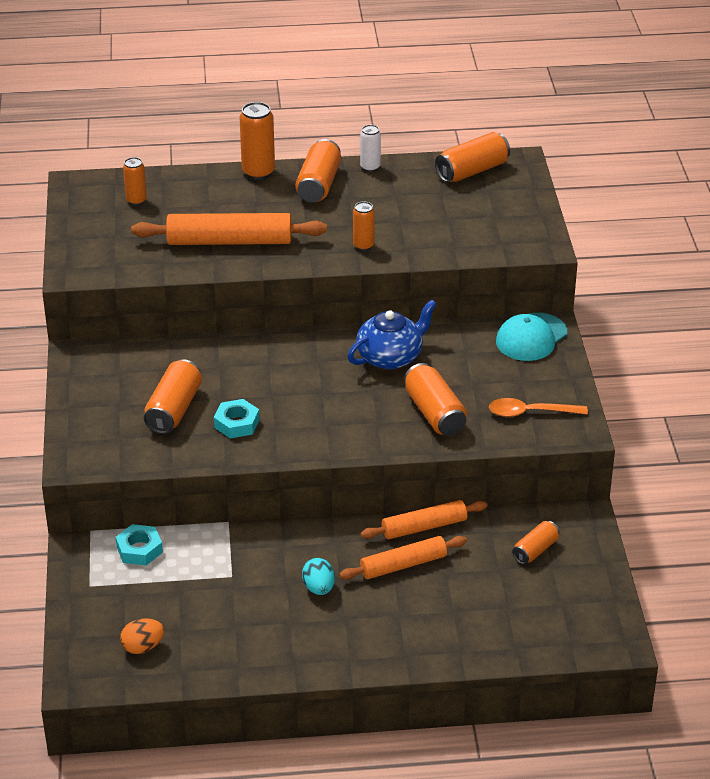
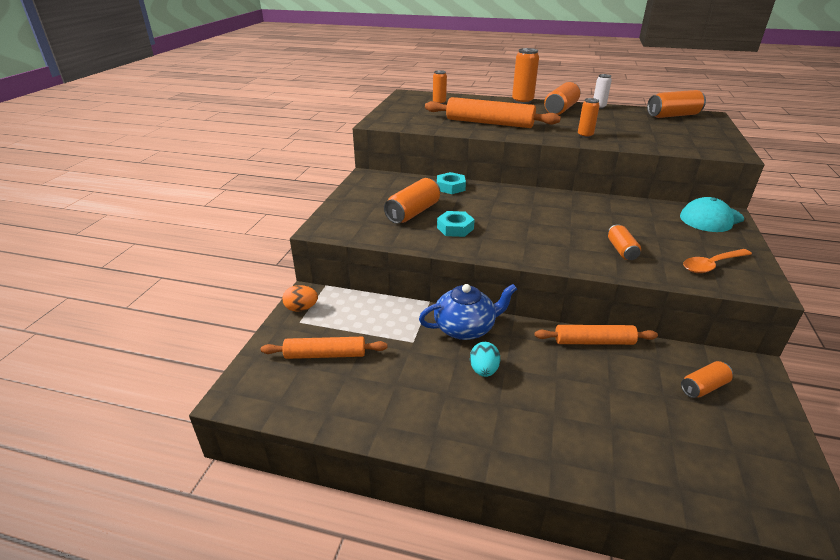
camera: 20 degrees right, 5 degrees down
turquoise nut [116,524,163,565] -> turquoise nut moved to [437,172,466,194]
orange egg [120,619,164,654] -> orange egg moved to [282,285,318,312]
orange rolling pin [339,536,467,580] -> orange rolling pin moved to [261,337,387,359]
blue teapot [348,299,437,369] -> blue teapot moved to [419,284,517,340]
orange can [404,363,467,436] -> orange can [608,224,641,260], size x0.61
orange spoon [489,398,588,417] -> orange spoon turned 45 degrees counterclockwise [683,249,752,273]

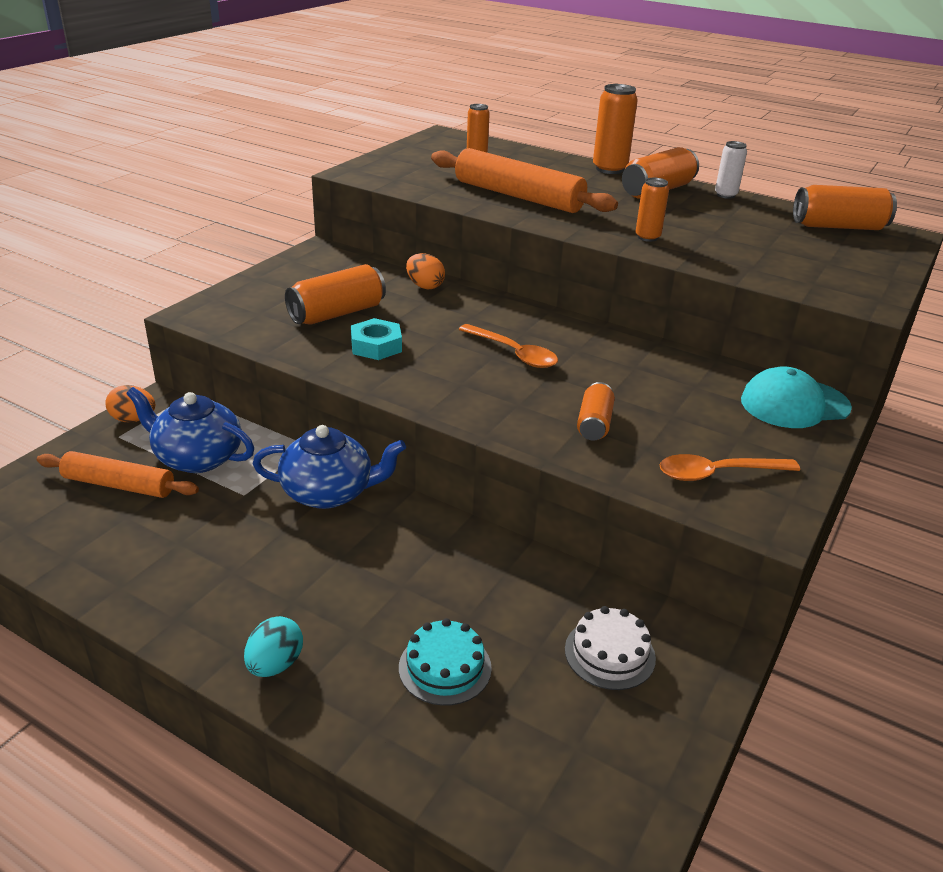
camera: 15 degrees right, 0 degrees up
turquoise nut [437,172,466,194] -> orange egg [406,253,445,289]
turquoise egg [470,342,500,377] -> turquoise egg moved to [244,616,303,677]
orange rolling pin [535,325,658,345] -> none
orange can [681,361,733,398] -> white cake [565,606,656,690]
none -> blue teapot [126,387,254,473]
none -> turquoise cake [399,618,492,706]
none -> orange spoon [458,324,558,368]

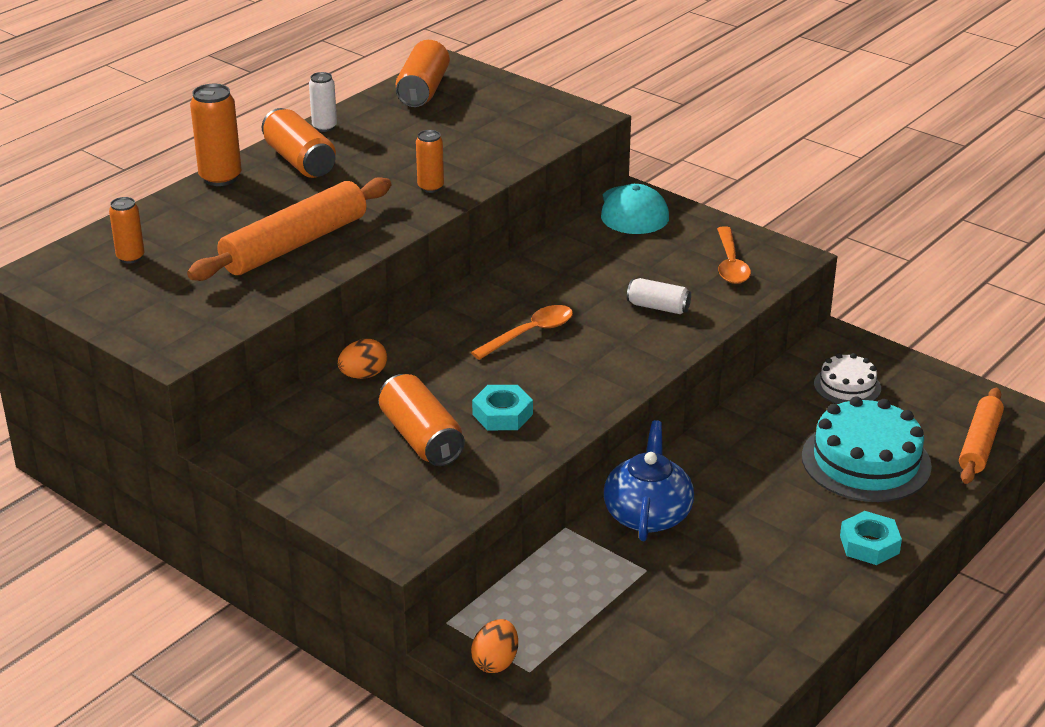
camera: 80 degrees left, 0 degrees up
orange rolling pin [37,451,199,498] -> orange rolling pin moved to [959,388,1004,484]
blue teapot [126,387,254,473] -> none
turquoise egg [244,616,303,677] -> turquoise nut [840,511,902,565]
turquoise cake [399,618,492,706] -> turquoise cake [802,396,932,502], size x1.81
orange can [577,382,615,440] -> white can [627,278,691,314]

